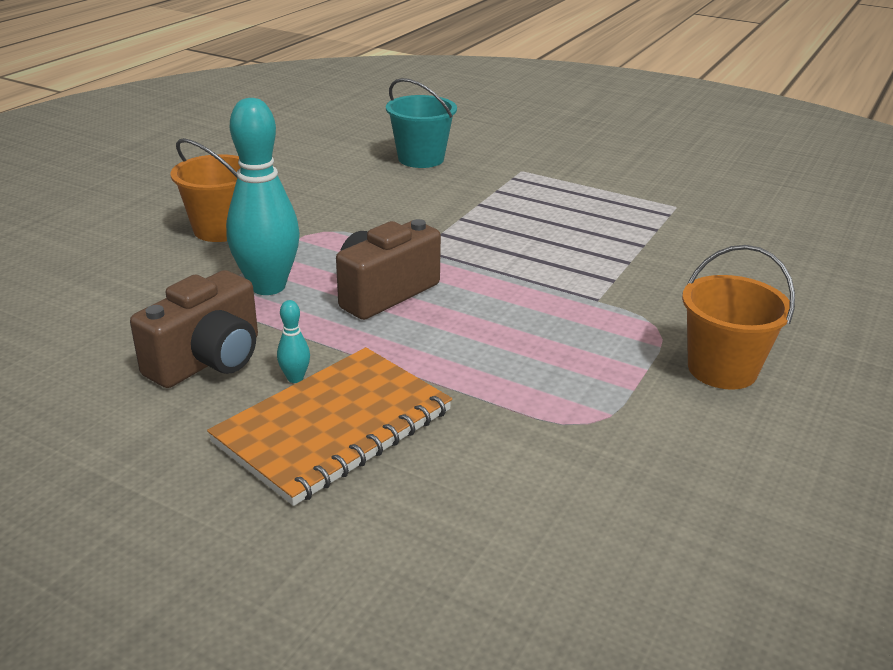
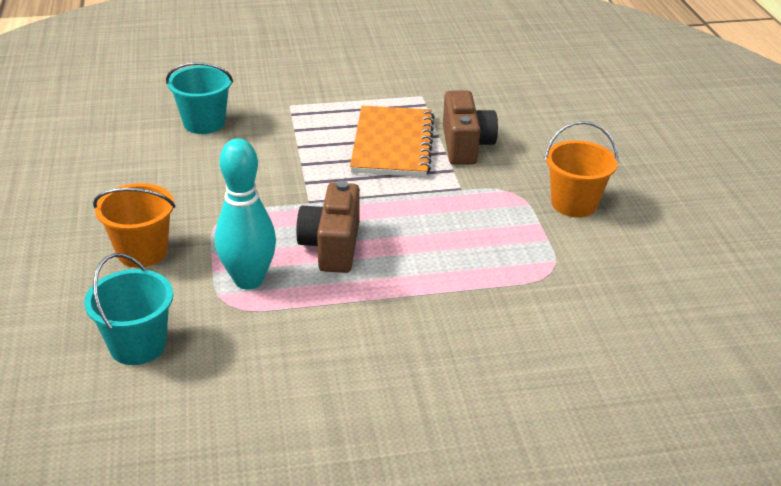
camera: 40 degrees left, 5 degrees up
brown camera [130,270,258,388] -> brown camera moved to [443,91,498,165]
orange notebook [207,347,452,506] -> orange notebook moved to [350,106,435,177]
turquoise bowling pin [277,300,310,383] -> none
none -> turquoise bucket [84,253,173,365]

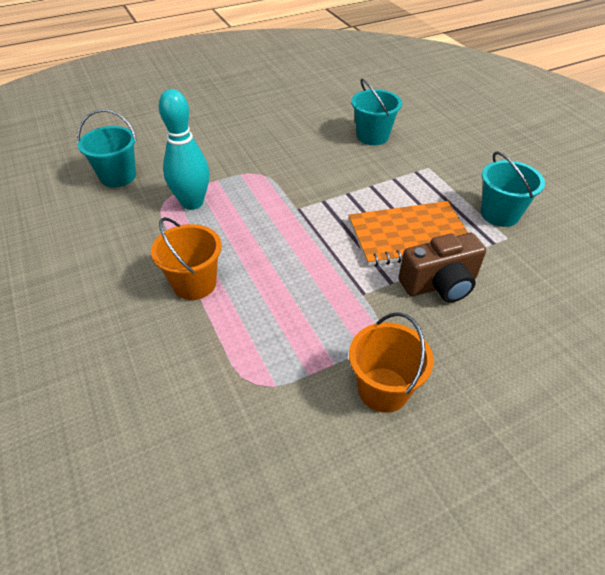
camera: 75 degrees right, 10 degrees up
orange bucket [93,183,175,268] -> orange bucket moved to [151,217,222,300]
brown camera [296,181,360,273] -> none
none -> turquoise bucket [481,152,545,227]

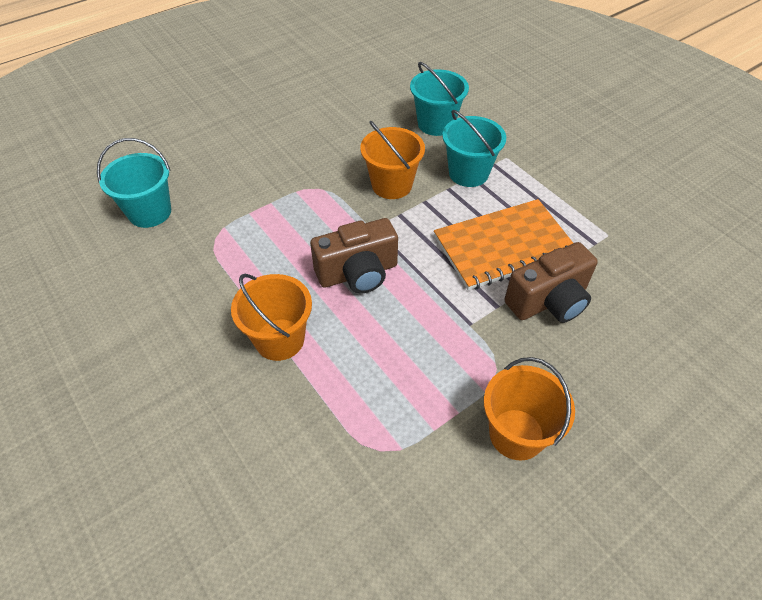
camera: 10 degrees left, 5 degrees up
turquoise bowling pin [159,89,210,210] -> none
turquoise bucket [481,152,545,227] -> turquoise bucket moved to [442,110,506,187]
none -> brown camera [310,218,398,293]
none -> orange bucket [360,121,425,199]

